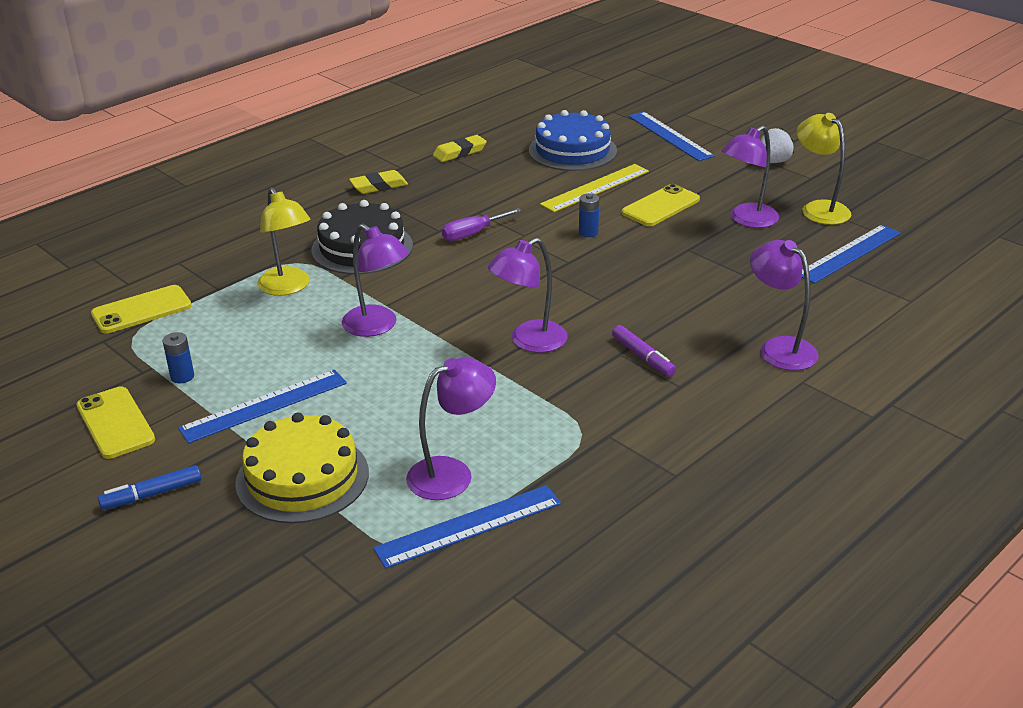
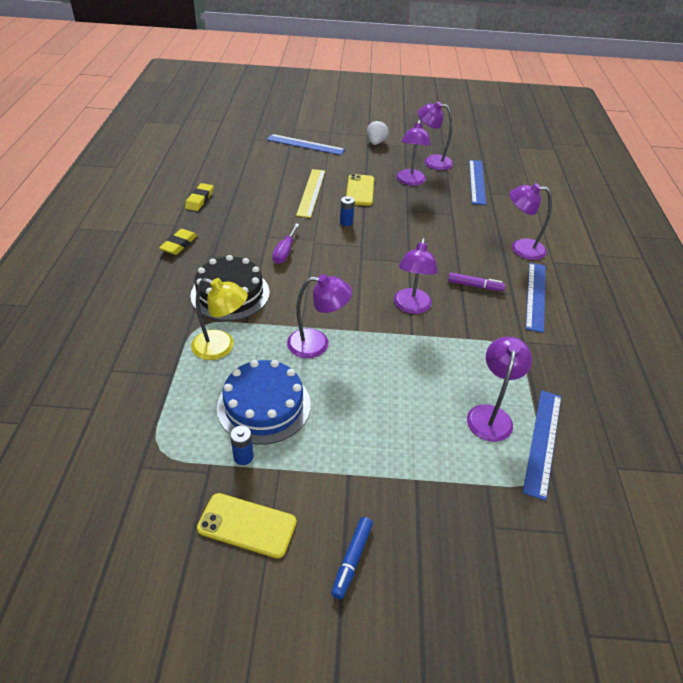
camera: 45 degrees left, 10 degrees up
yellow phone [91,285,192,333] -> none
blue ruler [178,370,347,443] -> blue ruler moved to [526,263,546,333]
yellow cake [235,413,369,524] -> none
blue cake [529,110,617,171] -> blue cake moved to [217,360,311,445]
yellow lamp [797,113,851,225] -> purple lamp [418,101,453,170]

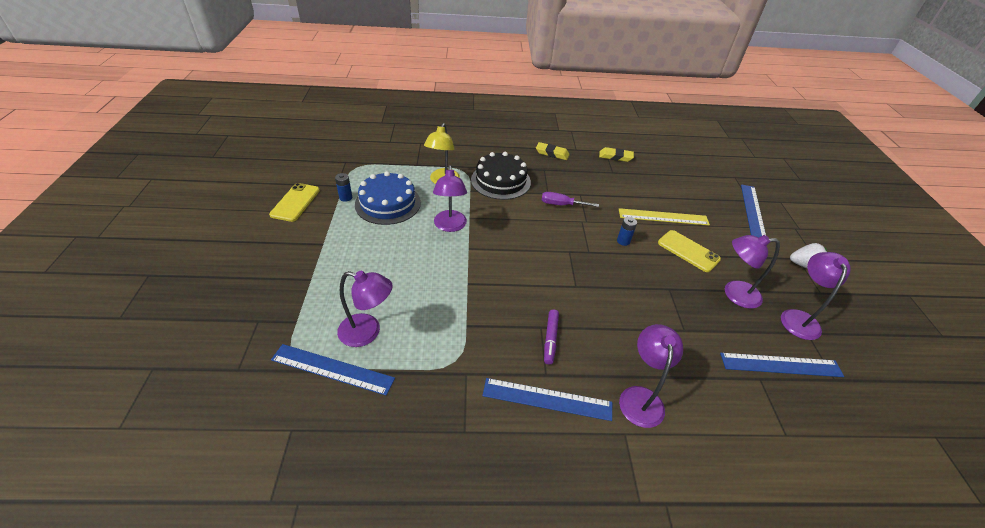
camera: 85 degrees right, 0 degrees up
blue marker [331,517,373,599] -> none
yellow phone [346,174,374,206] -> yellow phone turned 45 degrees clockwise [658,230,721,272]
purple lamp [394,238,438,314] -> none

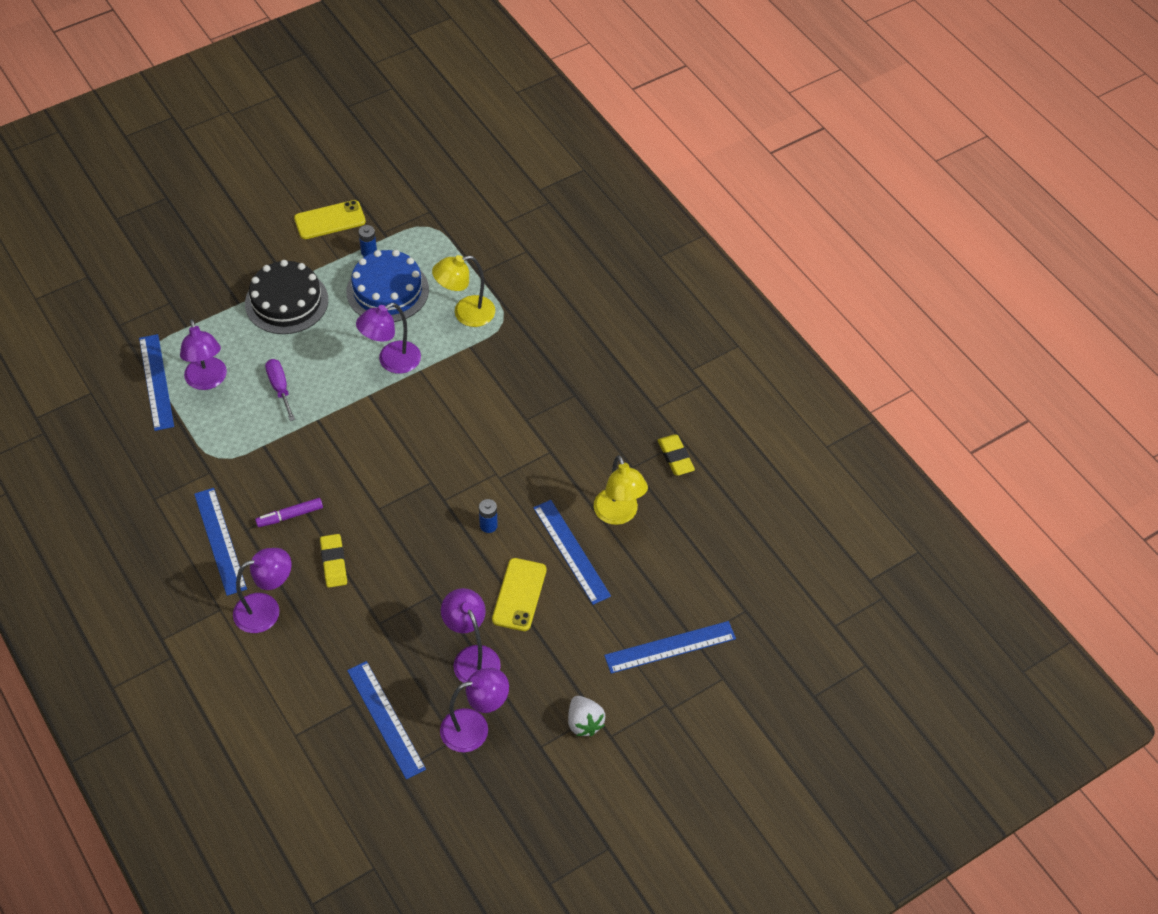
camera: 60 degrees right, 10 degrees up
black cake [471,152,531,200] -> black cake moved to [245,260,328,334]
yellow eraser [536,142,570,160] -> yellow eraser moved to [320,534,347,588]
purple screwdriver [542,192,599,207] -> purple screwdriver moved to [265,359,295,421]
yellow ruler [619,208,710,225] -> blue ruler [533,500,611,605]
none -> yellow lamp [594,455,648,525]

